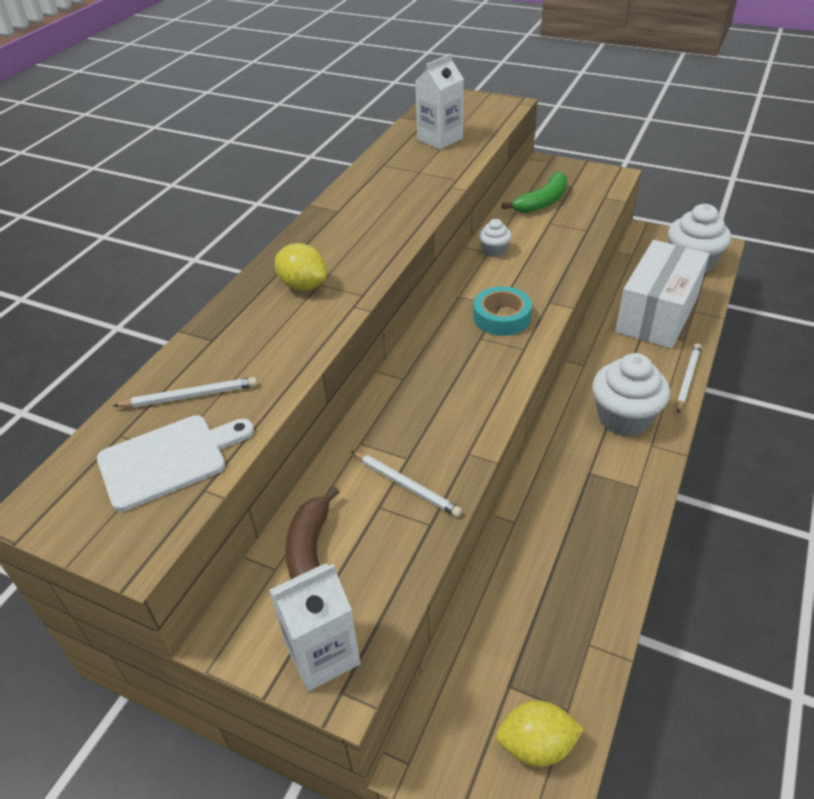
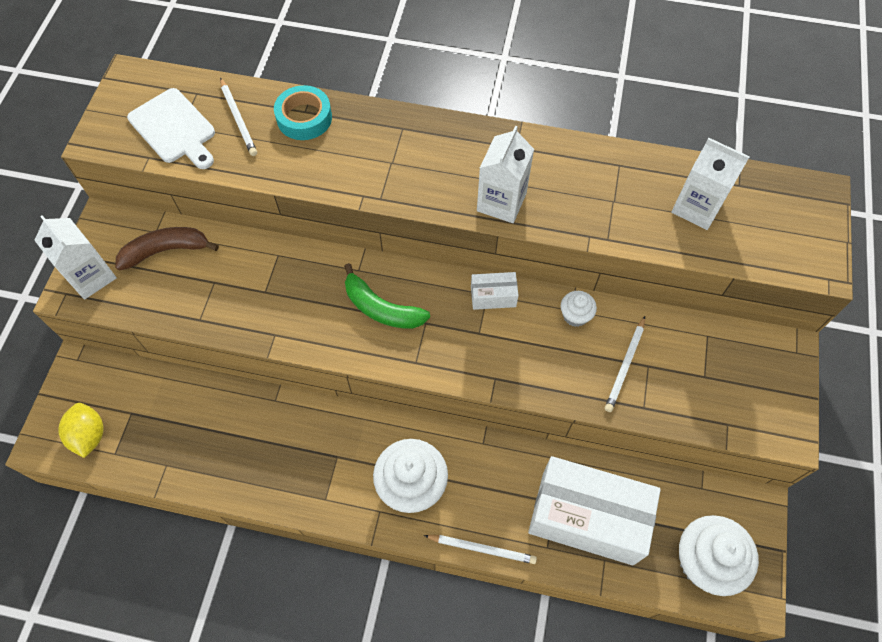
camera: 75 degrees right, 20 degrees up
yellow lemon [275,243,327,291] -> none
white pencil [351,451,462,517] -> white pencil moved to [605,316,645,412]
turquoise tape [473,286,532,336] -> turquoise tape moved to [274,85,332,140]
green banana [502,171,567,213] -> green banana moved to [344,263,430,329]
none -> white box [471,272,519,310]
none -> white carton [477,126,534,223]

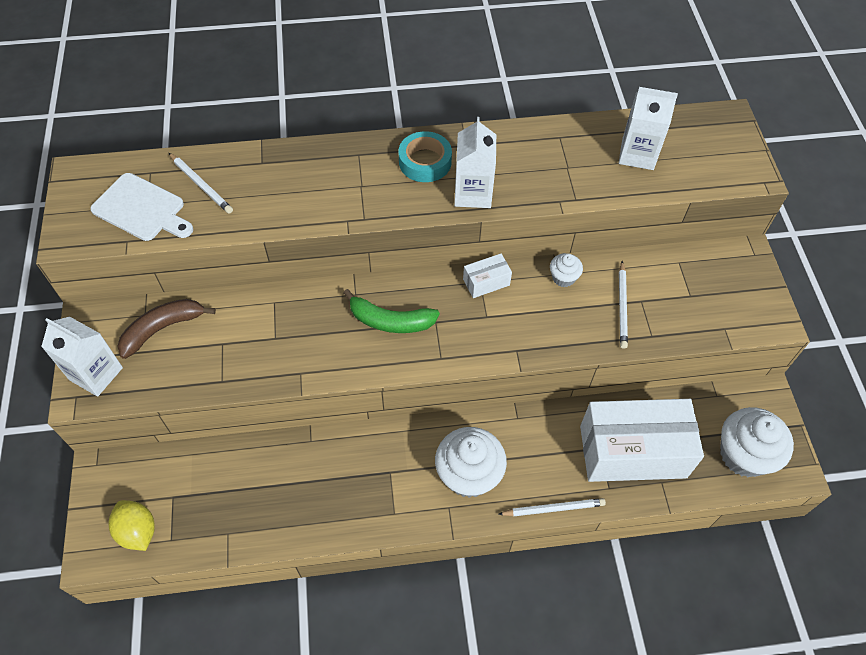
camera: 20 degrees left, 5 degrees down
turquoise tape [274,85,332,140] -> turquoise tape moved to [399,131,452,182]

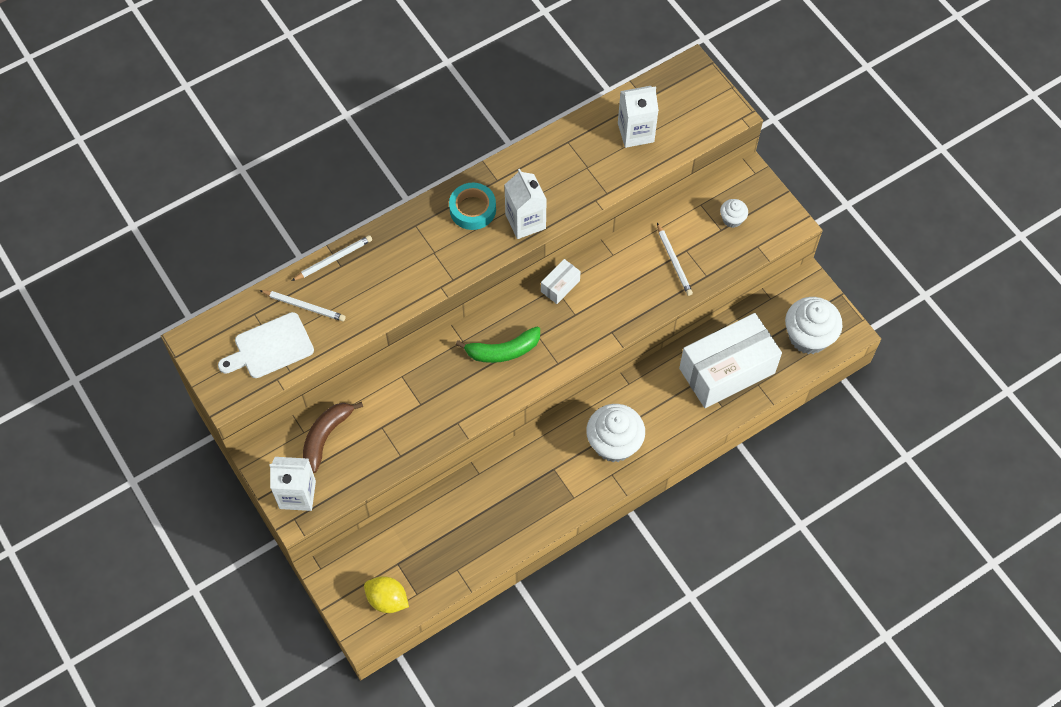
camera: 25 degrees left, 5 degrees up
white cutting board [90,173,193,241] -> white cutting board turned 150 degrees clockwise [218,312,314,378]
white pencil [498,498,606,516] -> white pencil moved to [291,235,372,281]
white cupcake [550,253,583,287] -> white cupcake moved to [720,199,748,228]

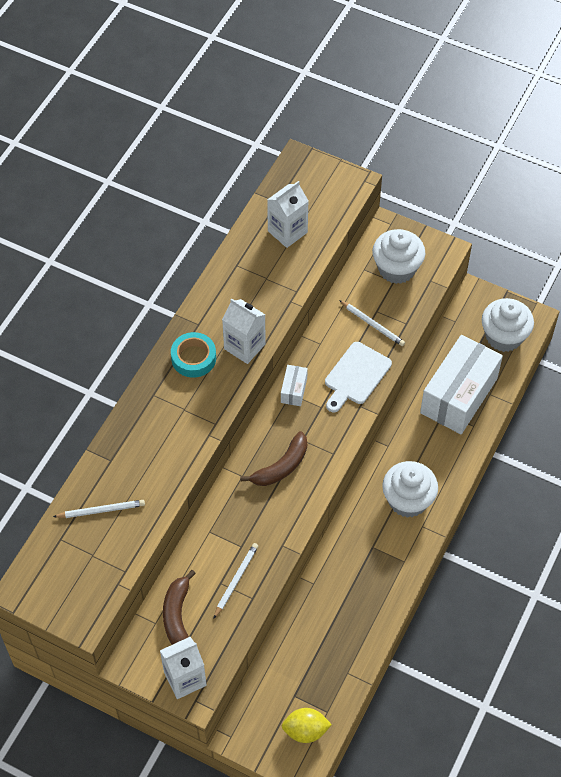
camera: 30 degrees left, 5 degrees down
white cutting board [218,312,314,378] -> white cutting board moved to [325,342,392,412]
white pencil [291,235,372,281] -> white pencil moved to [213,543,259,619]
green banana [456,327,540,363] -> brown banana [240,431,307,486]
white cupcake [720,199,748,228] -> white cupcake [372,229,425,284], size x2.02

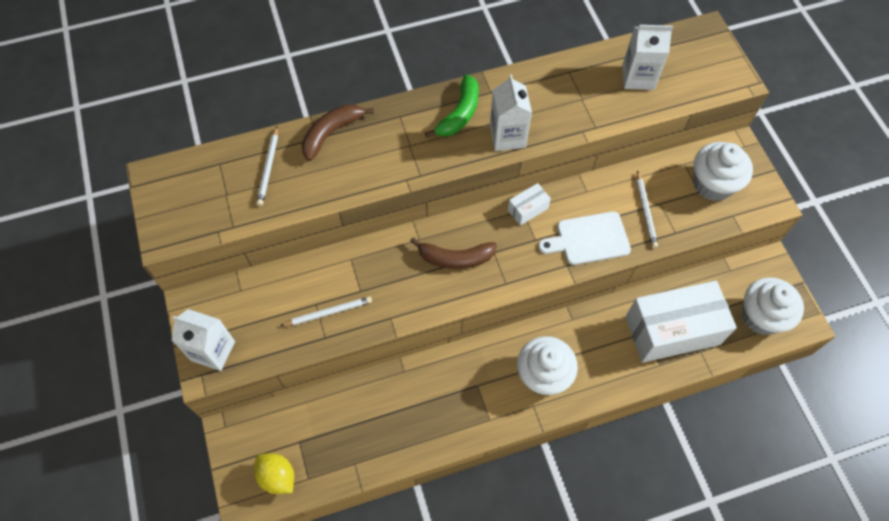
camera: 45 degrees right, 5 degrees up
white pencil [53,500,145,518] -> white pencil turned 60 degrees clockwise [256,127,278,206]
brown banana [163,570,196,645] -> brown banana moved to [302,104,374,161]
turquoise tape [171,332,216,378] -> green banana [425,74,479,138]

